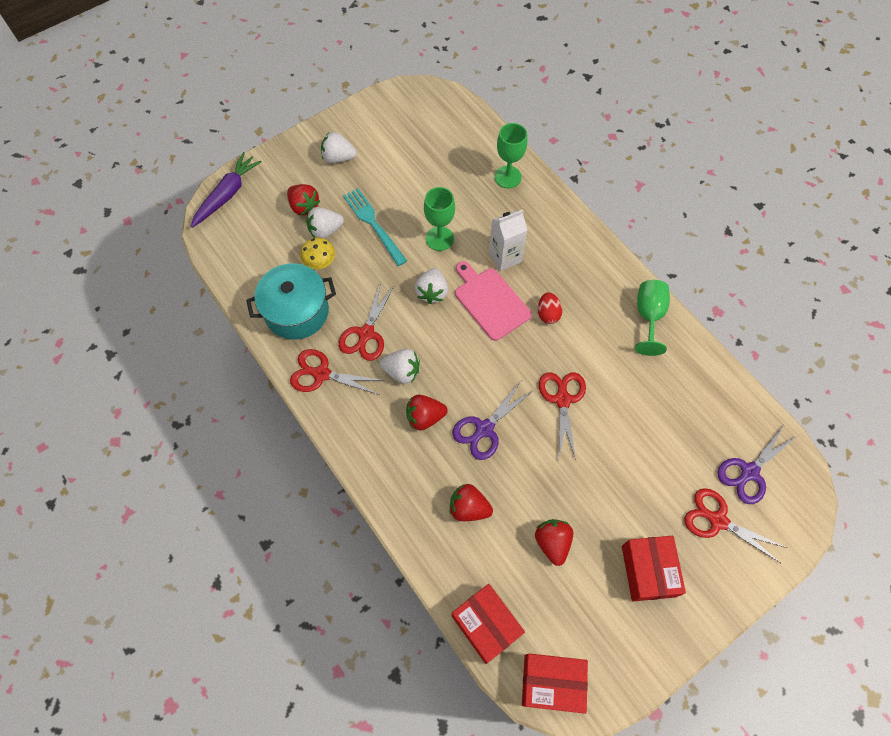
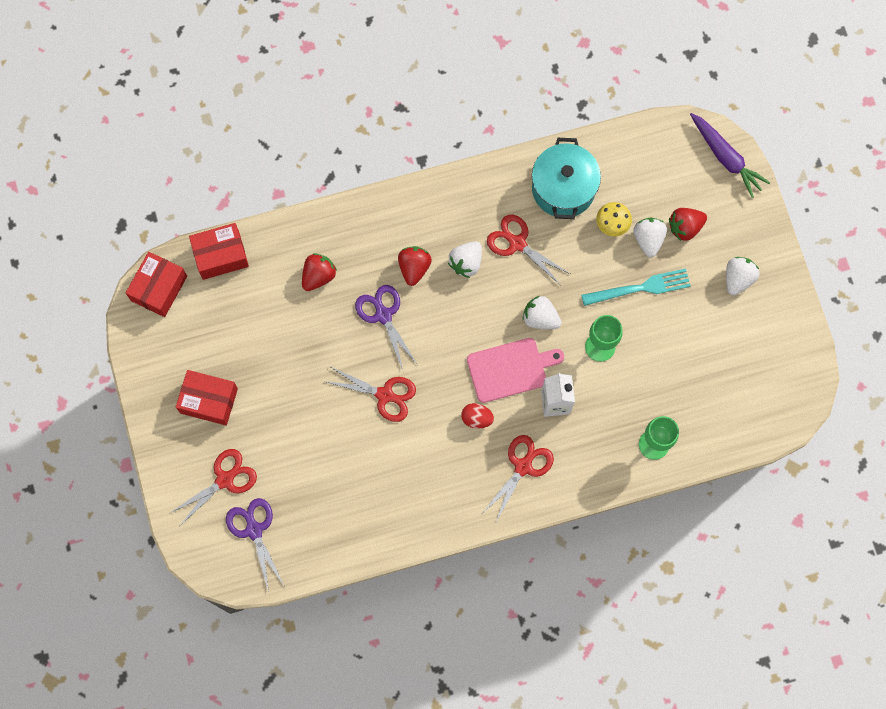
camera: 110 degrees right, 10 degrees up
red scissors [290,349,385,395] -> red scissors moved to [484,435,554,521]
red strawberry [535,519,573,566] -> none
green goblet [635,280,670,356] -> none

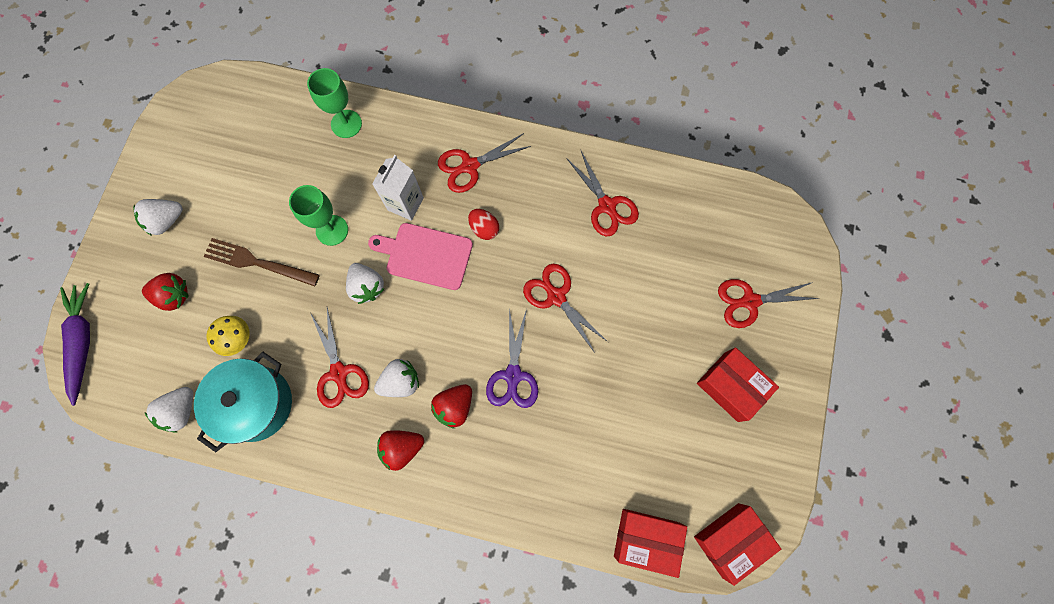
camera: 150 degrees left, 0 degrees up
purple scissors [226,498,284,592] -> none
red strawberry [302,253,337,291] -> red strawberry moved to [377,430,424,471]
turquoise fork [581,268,691,306] -> brown fork [203,238,320,286]
white strawberry [633,218,667,257] -> white strawberry moved to [145,387,193,433]
none -> red scissors [566,149,639,236]

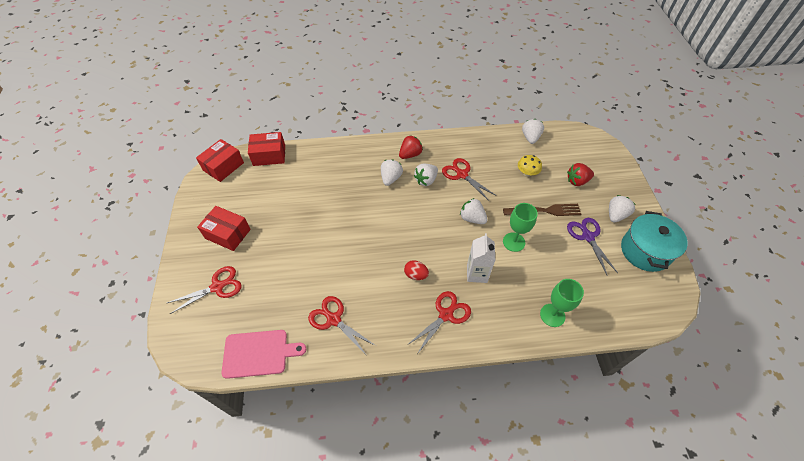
camera: 160 degrees right, 20 degrees down
purple carrot [60,283,90,406] -> none
turquoise pot [194,352,292,452] -> turquoise pot moved to [621,211,688,272]
pink cutting board [368,223,473,290] -> pink cutting board moved to [222,330,306,379]
red strawberry [431,384,472,429] -> white strawberry [381,159,403,186]
purple scissors [486,308,538,408] -> purple scissors moved to [567,218,618,276]
red scissors [523,264,608,353] -> none

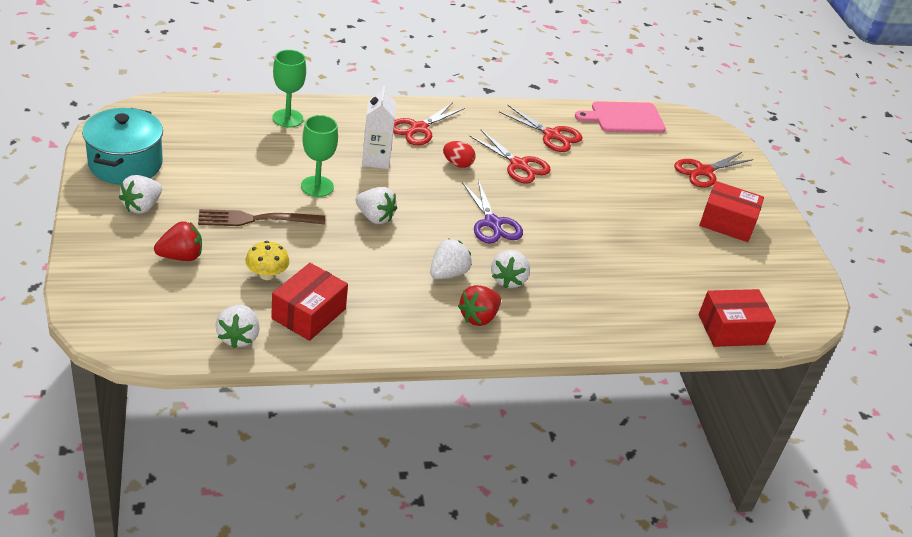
camera: 170 degrees right, 15 degrees down
red box [196,139,244,182] -> red box moved to [271,263,348,341]
red scissors [442,158,497,201] -> red scissors moved to [470,130,551,184]
purple scissors [567,218,618,276] -> purple scissors moved to [462,180,523,244]

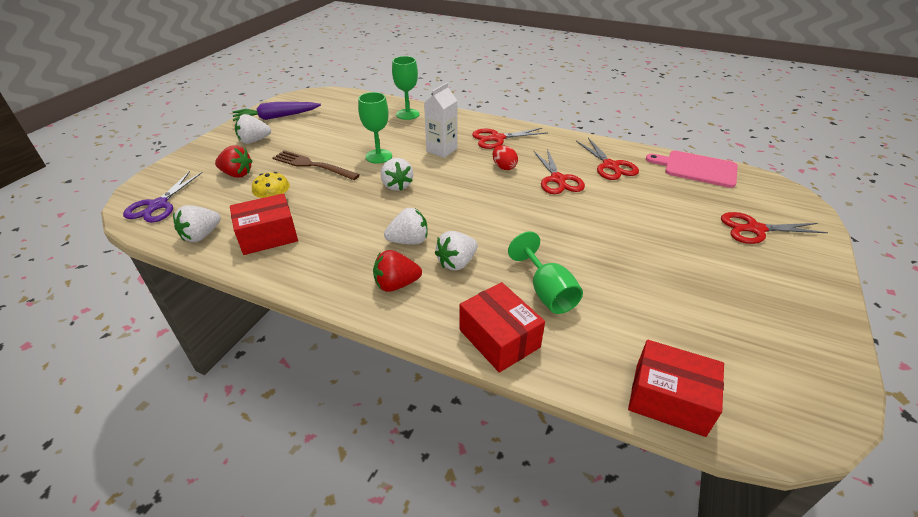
camera: 40 degrees right, 0 degrees up
turquoise pot [82,108,163,185] -> purple carrot [233,102,321,121]
purple scissors [462,180,523,244] -> purple scissors moved to [123,171,203,223]
red box [699,181,764,242] -> red box moved to [460,282,545,373]
none -> green goblet [508,231,583,314]

